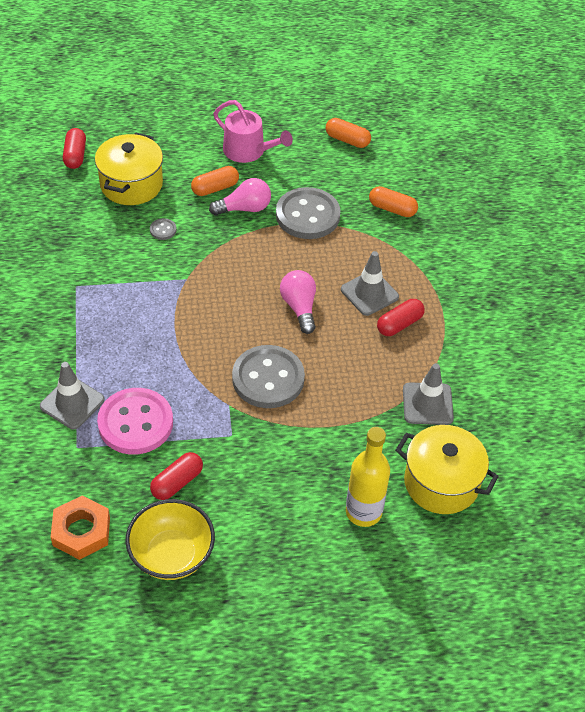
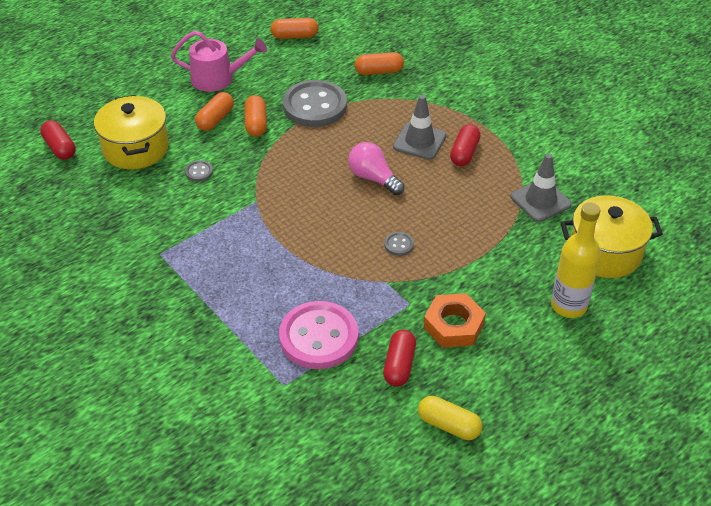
camera: 30 degrees left, 5 degrees down
grey traffic cone [40,362,105,430] -> none
orange nut [51,496,110,560] -> orange nut moved to [423,293,486,348]
yellow bowl [125,499,215,580] -> yellow capsule [418,396,483,440]
pink light bulb [209,178,271,216] -> orange capsule [244,95,267,137]
grey button [232,345,305,408] -> grey button [384,232,414,256], size x0.41

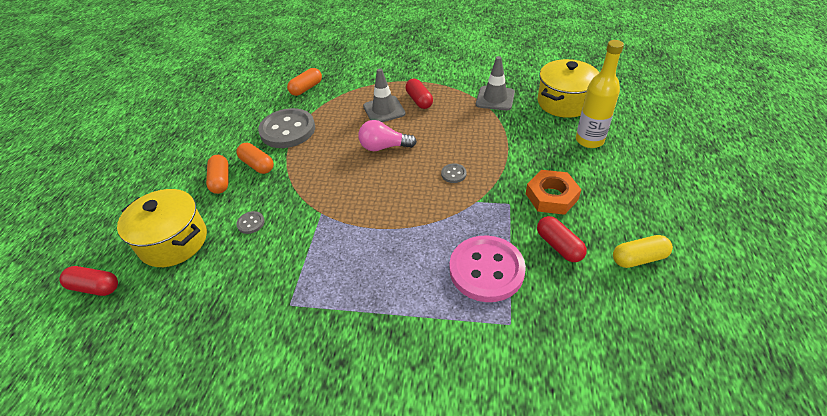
camera: 40 degrees left, 0 degrees up
pink watering can [171,31,267,92] -> none
orange capsule [271,18,318,39] -> none

